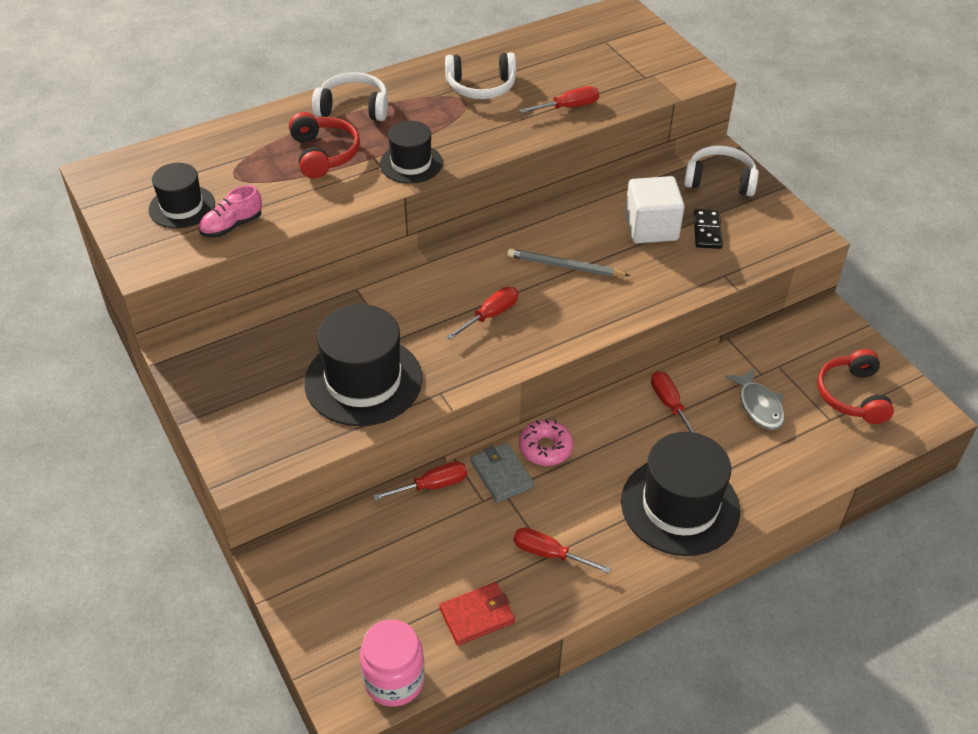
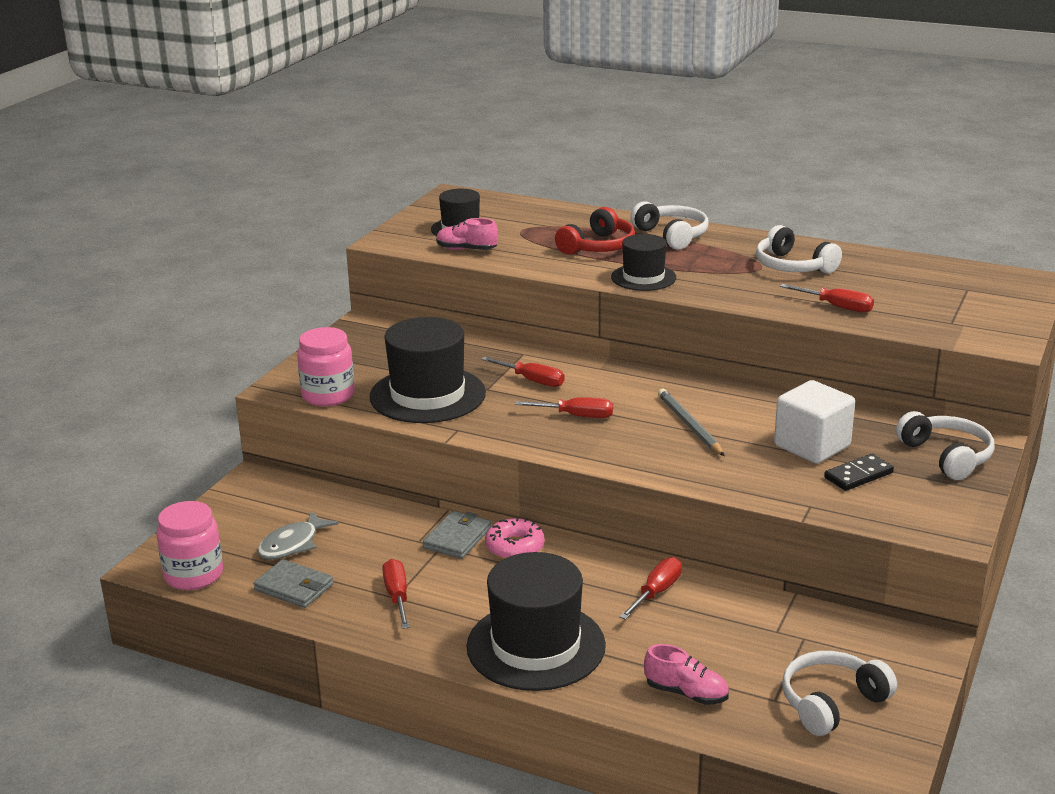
camera: 55 degrees right, 20 degrees down
red screwdriver [373,462,467,500] -> red screwdriver moved to [481,357,564,387]
red wallet [439,582,515,646] -> grey wallet [253,559,334,608]
grey fish [725,368,785,430] -> grey fish moved to [257,511,338,560]
red headphones [817,349,894,424] -> white headphones [782,651,897,736]
none -> pink jar [297,327,355,406]
none -> pink shoe [644,644,729,705]

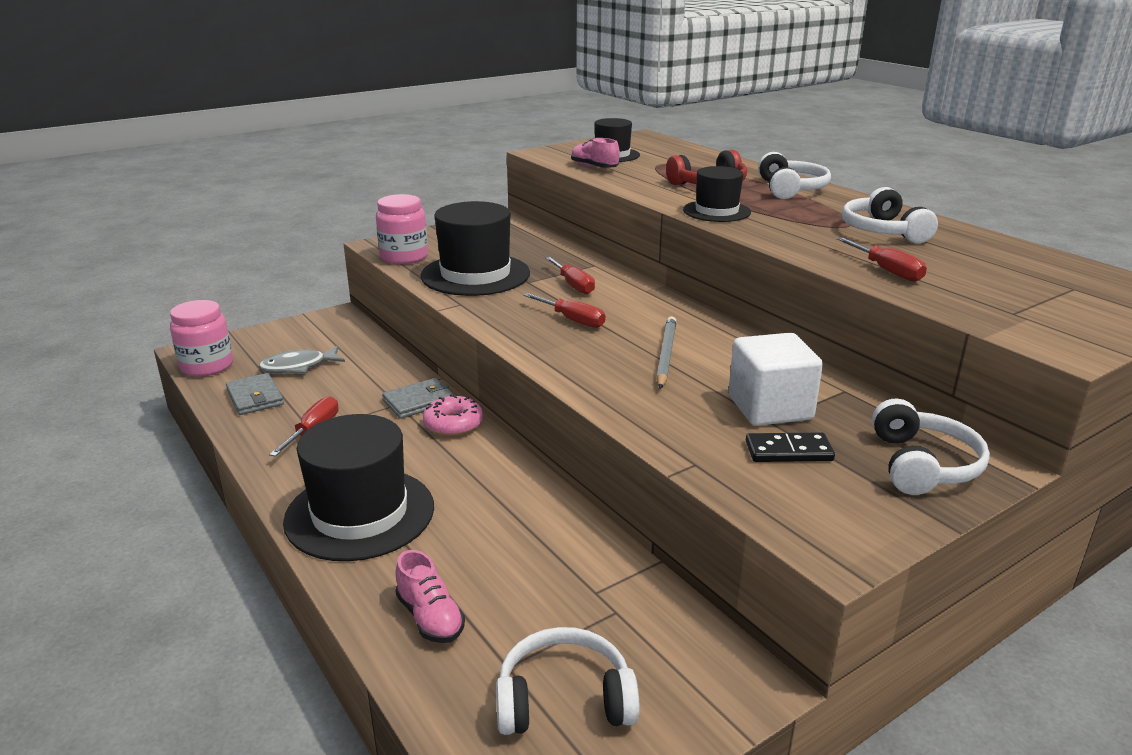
camera: 30 degrees right, 0 degrees up
red screwdriver [619,557,682,620] -> none

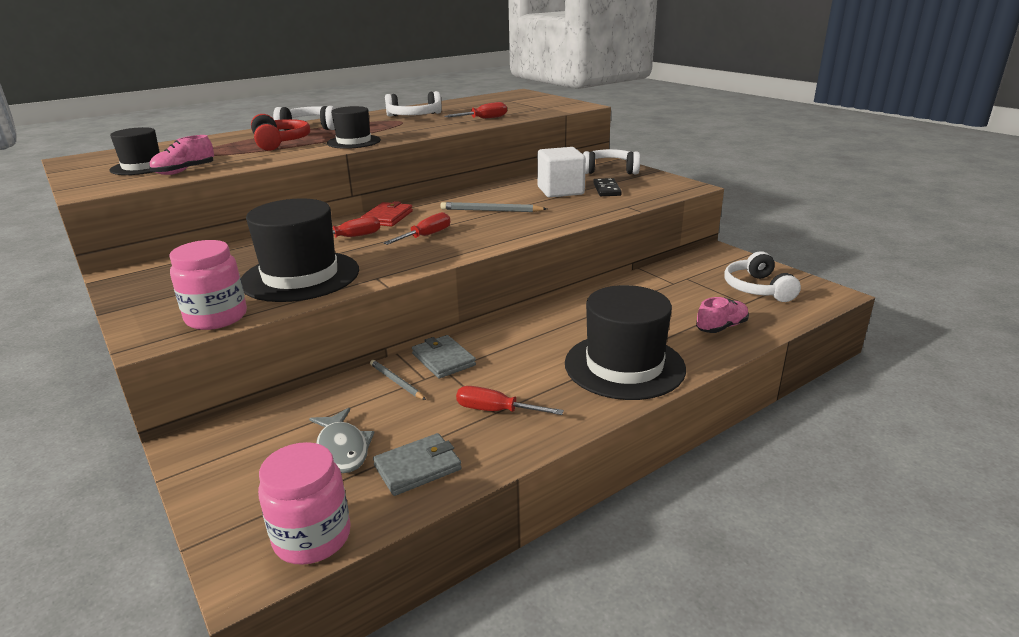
camera: 90 degrees left, 0 degrees up
pink donut [423,394,483,436] -> none
none -> red wallet [361,201,413,227]
none -> grey pencil [370,360,426,400]

